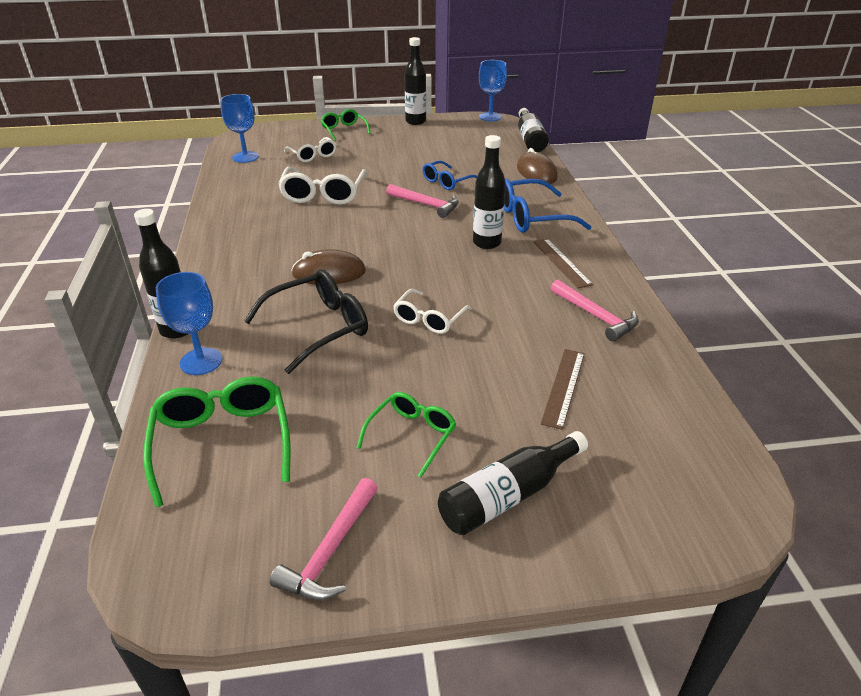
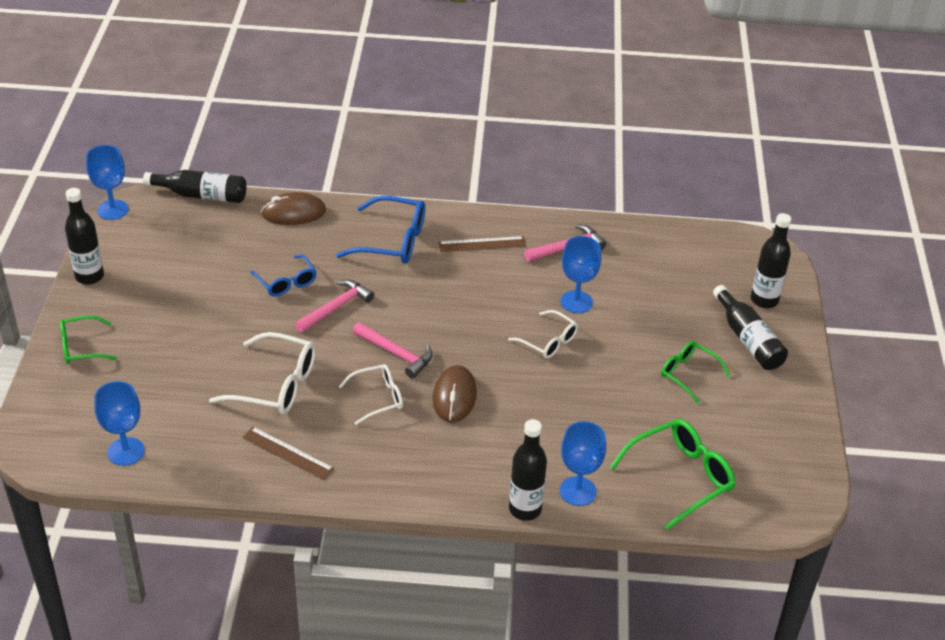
camera: 80 degrees left, 5 degrees up
green glasses [143,376,290,508] -> green glasses turned 150 degrees clockwise [610,419,735,530]
black glasses [244,269,368,374] -> none
pink hammer [270,478,378,600] -> pink hammer moved to [353,322,433,379]
white glasses [284,137,337,162] -> white glasses moved to [338,364,403,425]
black bottle [473,135,506,249] -> black bottle moved to [751,213,791,308]
blue glasses [504,178,591,233] -> blue glasses turned 75 degrees counterclockwise [336,196,425,263]
brown ruler [541,349,585,430] -> brown ruler moved to [242,427,334,480]
none -> blue goblet [560,236,601,313]

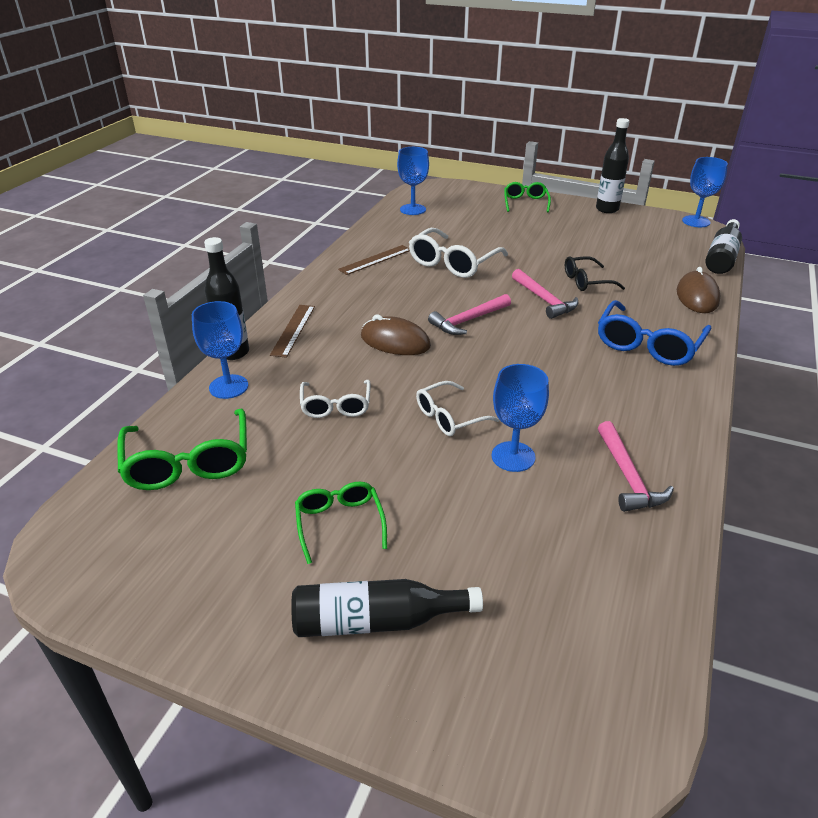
camera: 110 degrees right, 5 degrees down
blue glasses [250,254,316,297] -> black glasses [565,256,625,291]
white glasses [338,364,403,425] -> white glasses moved to [300,380,371,418]
brown ruler [438,236,526,252] -> brown ruler moved to [270,305,315,358]
green glasses [661,341,730,404] -> green glasses turned 75 degrees counterclockwise [295,482,387,564]
black bottle [751,213,791,308] -> none

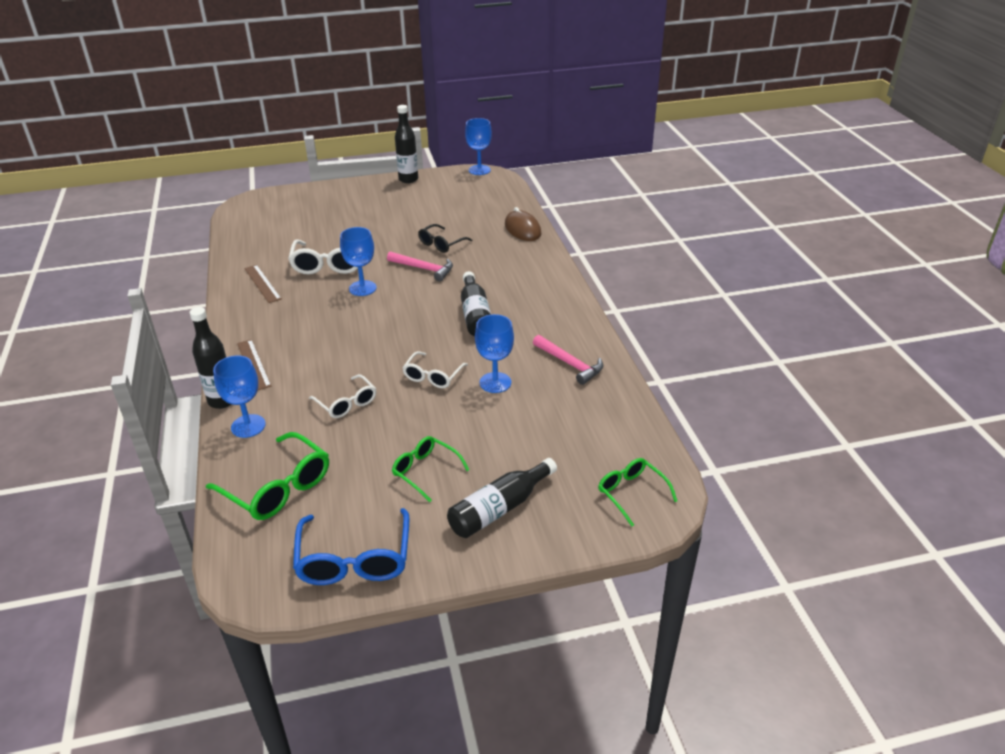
camera: 35 degrees left, 0 degrees up
brown ruler [338,245,410,275] -> brown ruler turned 45 degrees counterclockwise [244,265,282,303]
brown mouse [361,315,431,355] -> none
blue goblet [397,147,429,215] -> blue goblet moved to [340,227,377,296]
pink hammer [428,294,511,335] -> none
green glasses [504,182,551,212] -> green glasses moved to [598,458,677,527]
blue glasses [598,300,711,366] -> blue glasses moved to [293,508,409,585]
black bottle [706,219,742,274] -> black bottle moved to [461,271,491,336]

